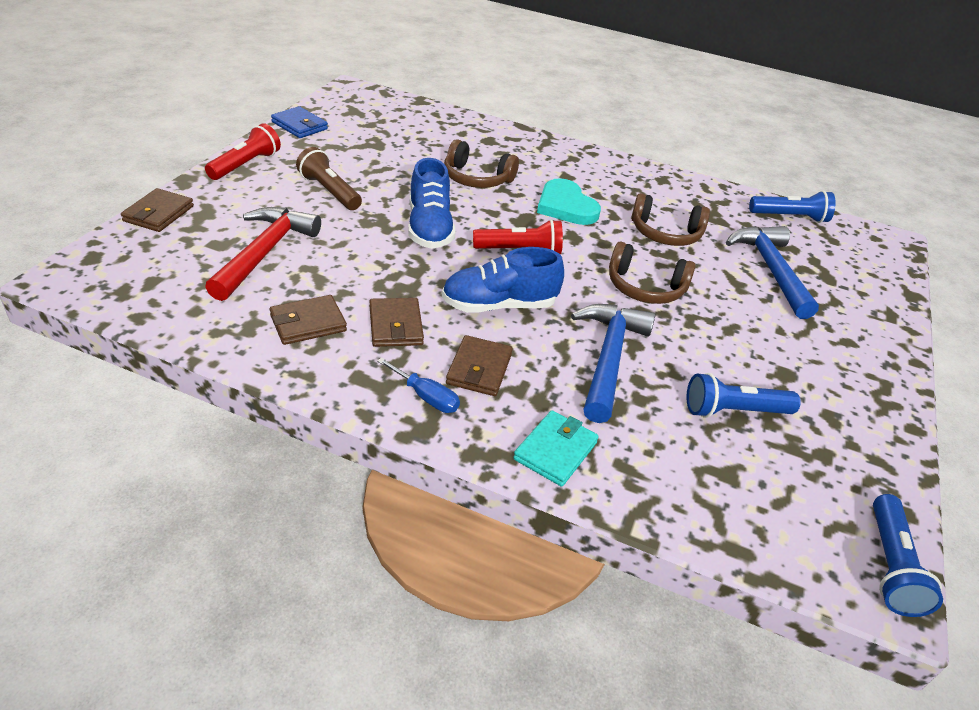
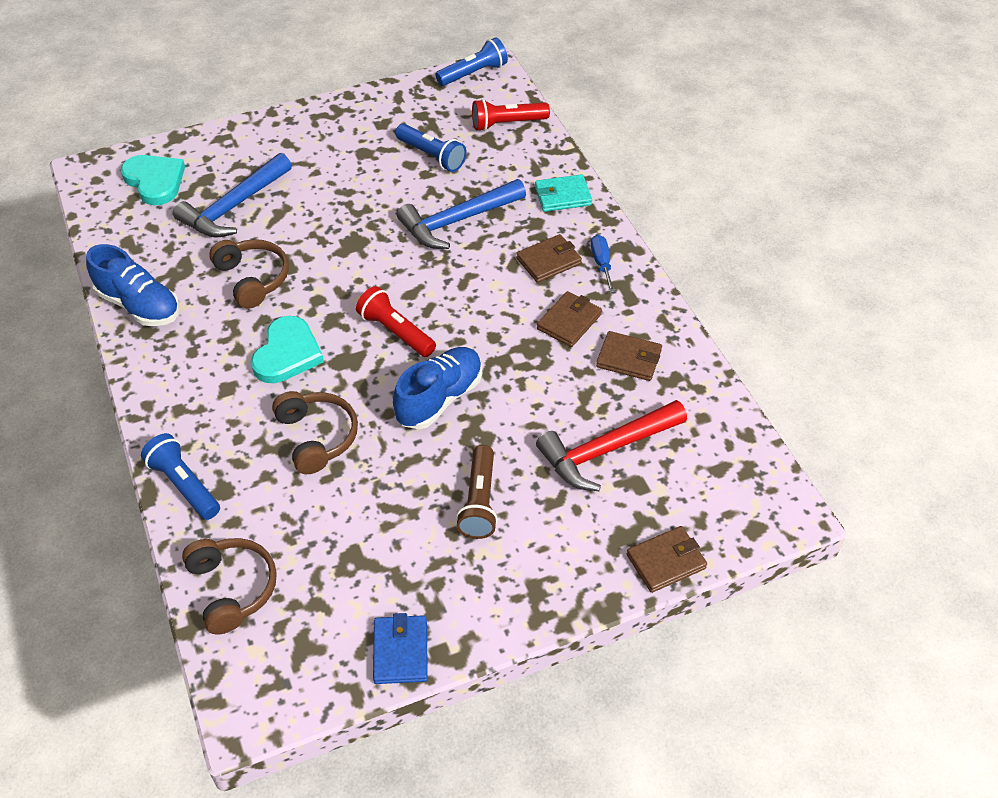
camera: 130 degrees left, 10 degrees up
red flashlight [205,123,281,180] -> red flashlight moved to [472,99,550,131]
blue shoe [442,247,564,313] -> blue shoe moved to [86,244,180,326]
brown headphones [609,242,696,304] -> brown headphones moved to [182,538,277,634]
blue flashlight [749,191,836,223] -> blue flashlight moved to [141,433,220,520]
none -> turquoise heart [121,155,185,205]

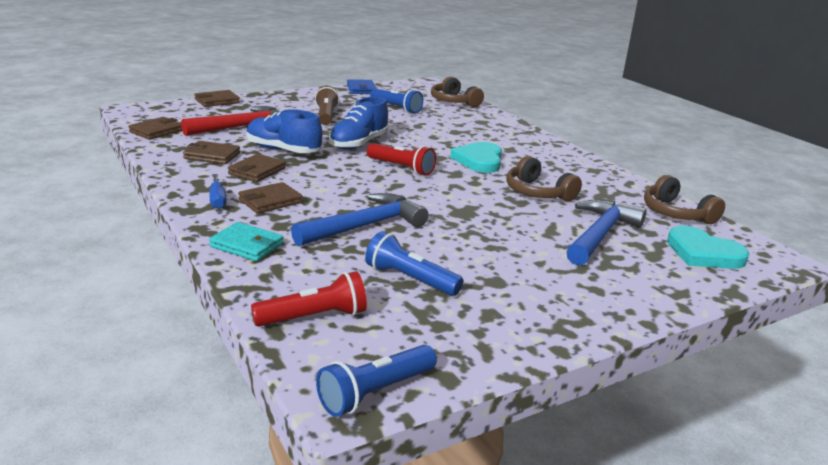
camera: 170 degrees right, 25 degrees down
blue shoe [86,244,180,326] -> blue shoe moved to [247,109,322,153]
blue flashlight [141,433,220,520] -> blue flashlight moved to [370,89,423,113]
brown headphones [272,391,358,474] -> brown headphones moved to [644,175,725,224]
turquoise wallet [535,174,592,212] -> turquoise wallet turned 45 degrees clockwise [209,222,284,261]
none -> brown wallet [129,117,182,140]

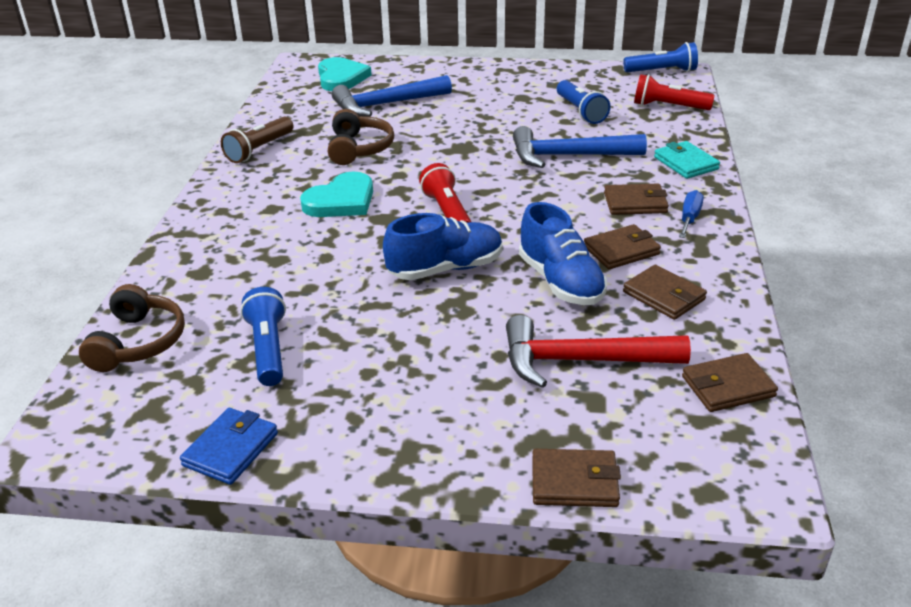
camera: 140 degrees left, 10 degrees up
brown flashlight [315,86,339,125] -> brown flashlight moved to [221,116,293,163]
brown headphones [644,175,725,224] -> none

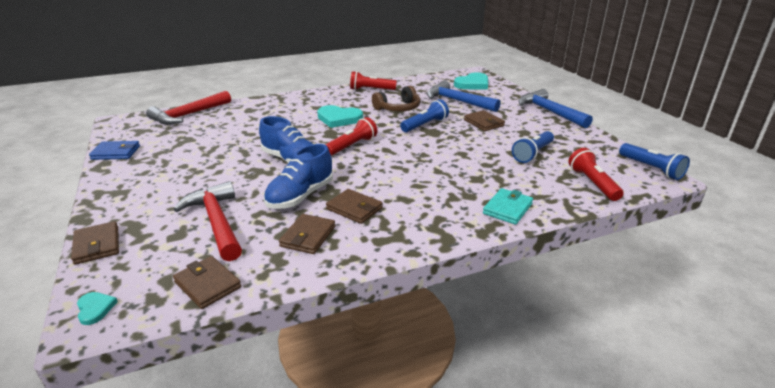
camera: 60 degrees right, 5 degrees down
brown headphones [79,284,185,372] -> red hammer [146,91,231,125]
brown flashlight [221,116,293,163] -> red flashlight [350,71,397,90]
blue flashlight [240,287,286,386] -> blue flashlight moved to [400,99,449,132]
blue hammer [513,126,647,168] -> blue hammer moved to [519,89,593,128]
brown wallet [604,184,669,215] -> brown wallet moved to [464,110,505,131]
blue screwdriver [679,190,704,238] -> none
none -> turquoise heart [77,292,118,325]

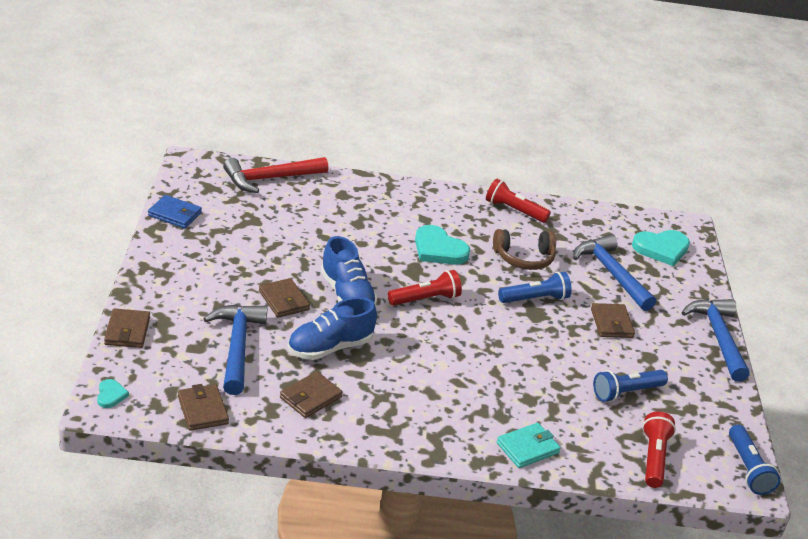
camera: 20 degrees right, 5 degrees up
red hammer [173,181,242,261] -> blue hammer [203,304,268,395]
brown wallet [326,189,383,224] -> brown wallet moved to [259,278,310,318]

